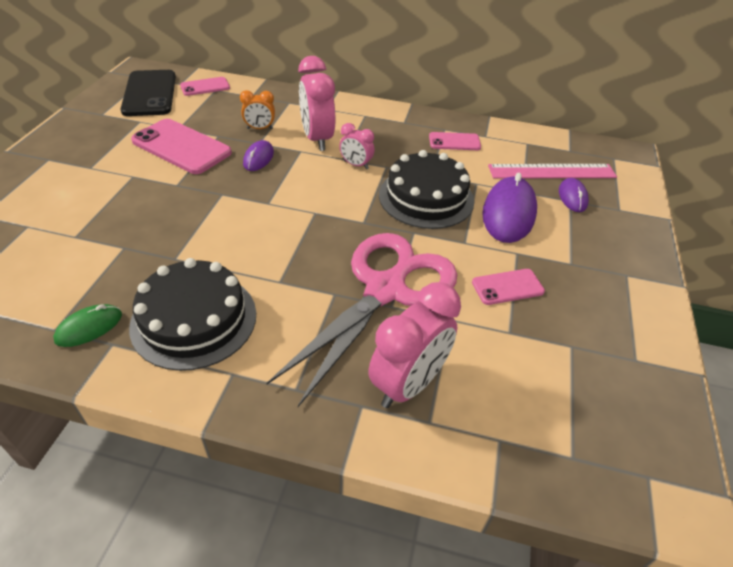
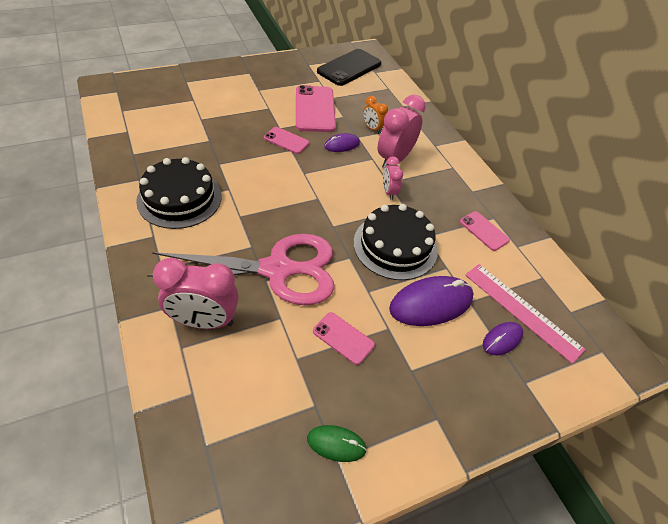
camera: 50 degrees right, 5 degrees up
green mouse [53,304,122,347] -> green mouse moved to [307,425,367,462]
pink phone [180,77,230,96] -> pink phone moved to [264,127,309,154]

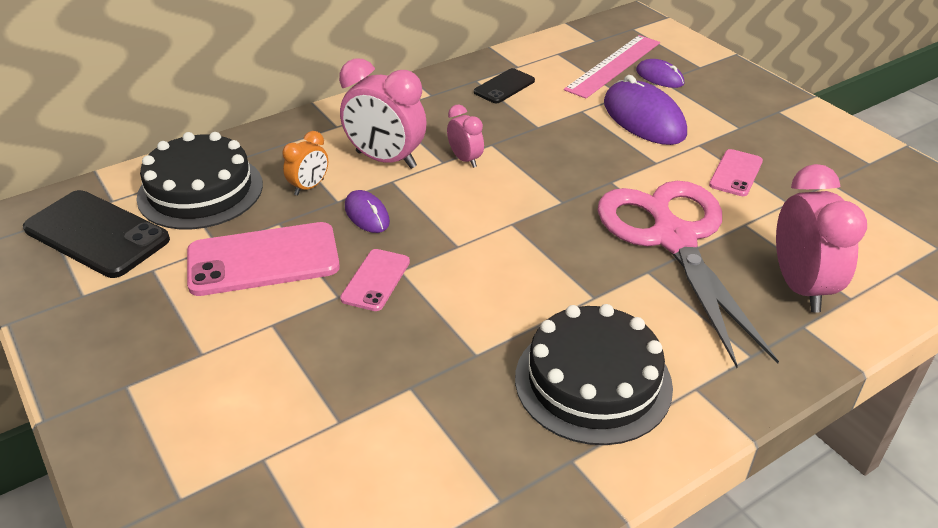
camera: 95 degrees left, 10 degrees down
green mouse [307,425,367,462] -> none
black cake [353,204,438,280] -> black cake moved to [136,132,263,229]
pink clock [383,157,403,200] -> pink clock turned 105 degrees counterclockwise [447,105,484,168]
pink phone [460,211,510,251] -> black phone [474,68,535,103]

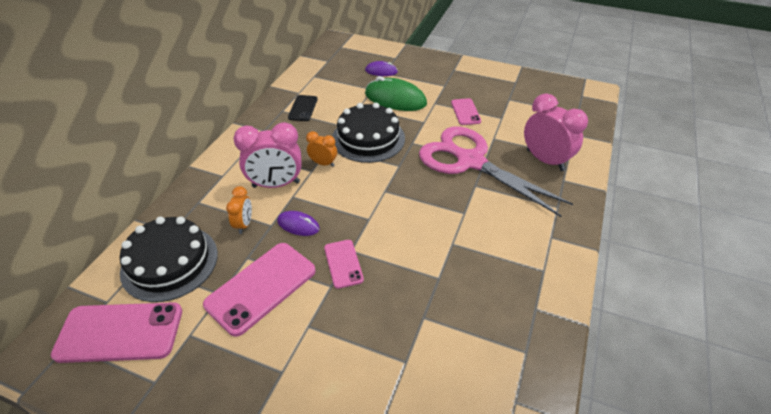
camera: 35 degrees left, 5 degrees up
black phone [23,190,170,278] -> pink phone [51,302,182,363]
pink clock [447,105,484,168] -> orange clock [306,131,337,167]
black cake [515,304,673,445] -> black cake moved to [332,103,405,163]
pink ruler [564,35,660,99] -> none
purple mouse [604,75,687,145] -> green mouse [365,76,427,111]

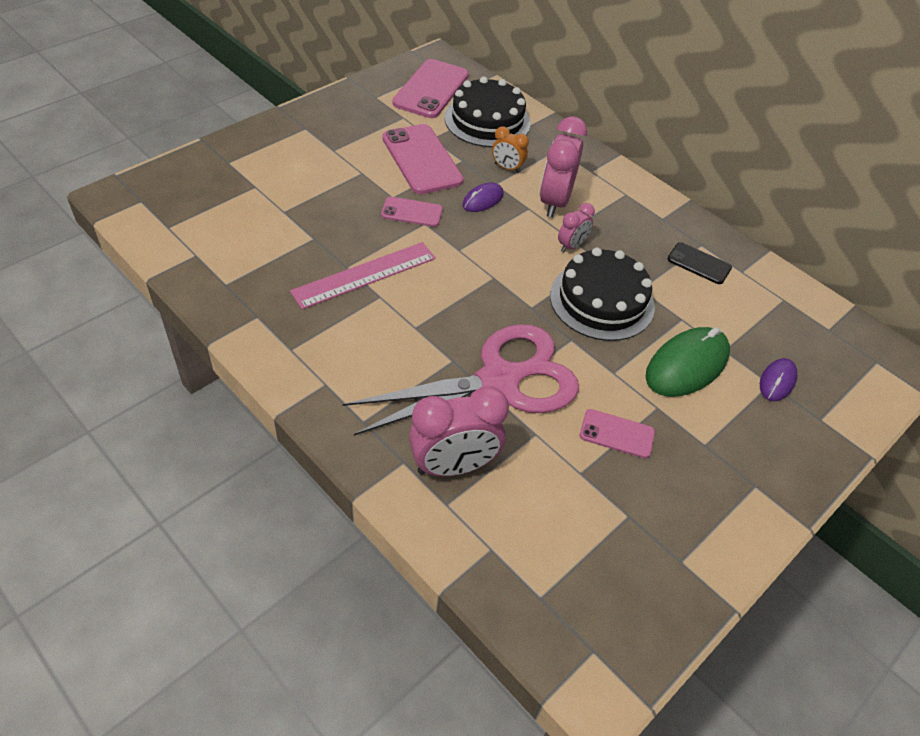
camera: 110 degrees right, 5 degrees up
orange clock [306,131,337,167] -> pink clock [558,203,595,253]
none -> pink ruler [290,242,436,309]

